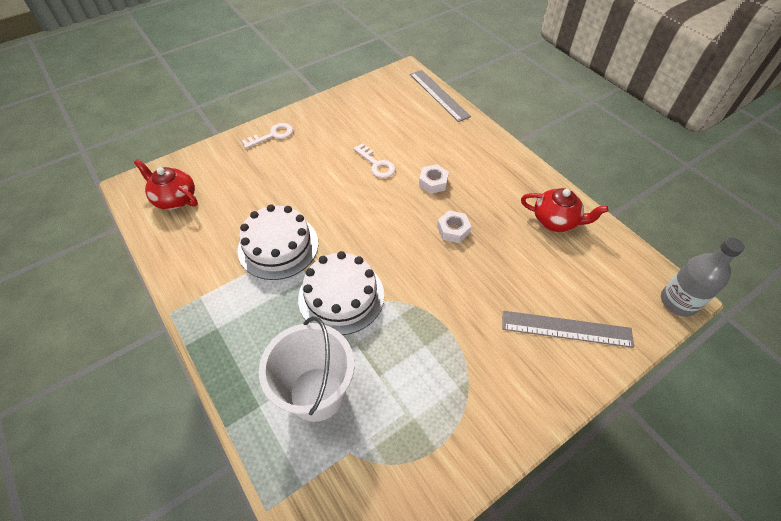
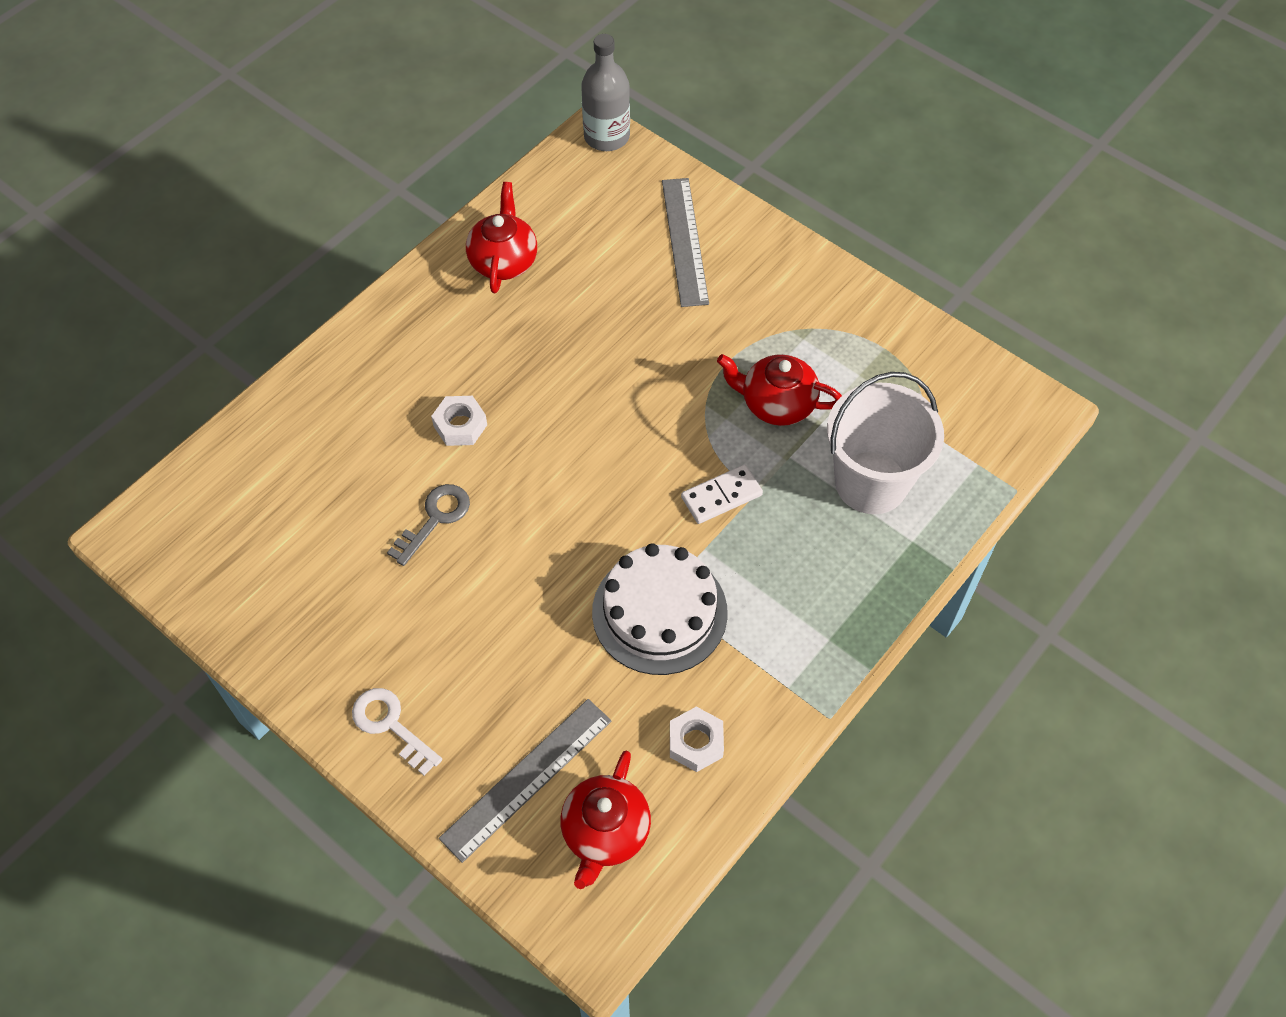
camera: 105 degrees left, 5 degrees up
white cake [298,251,384,335] -> white domino [681,465,763,524]
white key [353,143,396,178] -> grey key [387,484,470,566]
grey ruler [410,70,471,122] -> grey ruler moved to [439,699,612,863]
white nut [437,210,472,243] -> white nut moved to [670,707,724,772]
none -> red teapot [717,354,842,426]

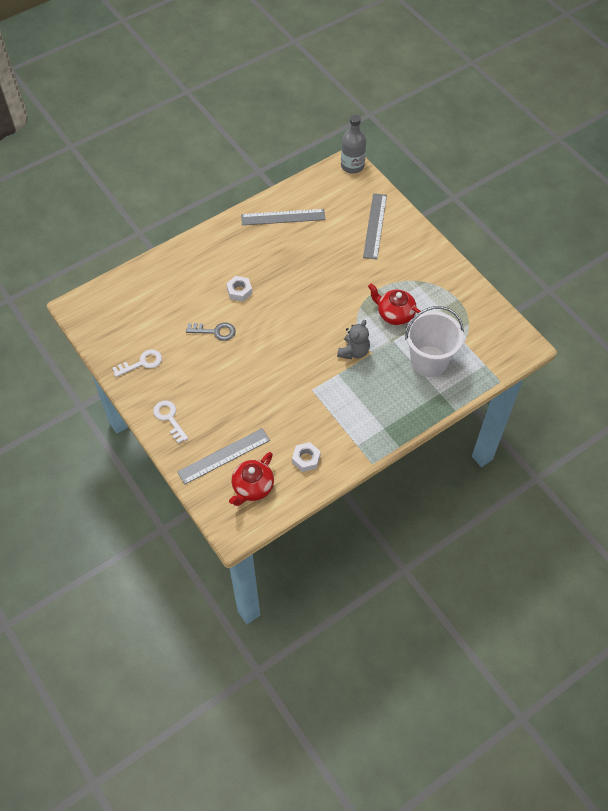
camera: 15 degrees right, 0 degrees up
grey key [387,484,470,566] -> grey key turned 45 degrees clockwise [186,322,236,341]
red teapot [466,182,537,293] -> grey ruler [241,209,325,225]
white cake [592,543,728,675] -> none
white domino [681,465,763,524] -> grey teddy bear [337,320,370,359]
none -> white key [112,349,162,377]

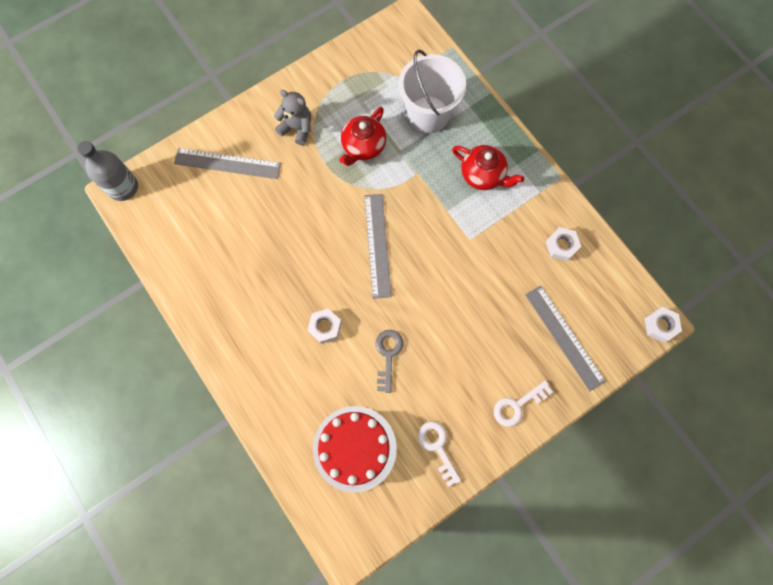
camera: 90 degrees left, 15 degrees up
red teapot [229,452,274,506] -> red teapot moved to [452,145,524,190]
grey ruler [241,209,325,225] -> grey ruler moved to [364,194,392,299]
grey teddy bear [337,320,370,359] -> grey teddy bear moved to [274,90,311,145]
none -> red cake [313,406,397,493]
none -> white nut [645,307,682,343]

